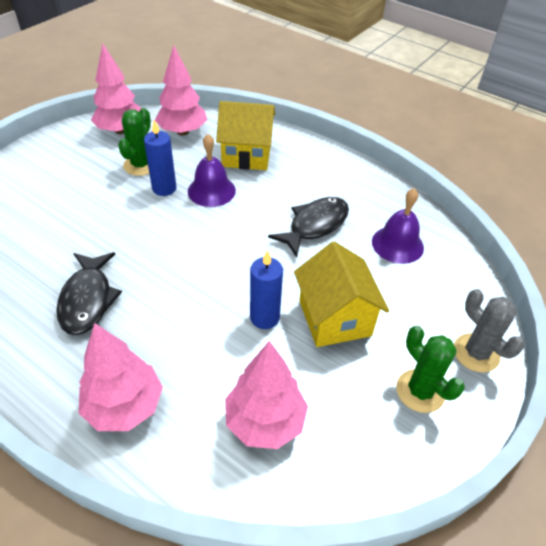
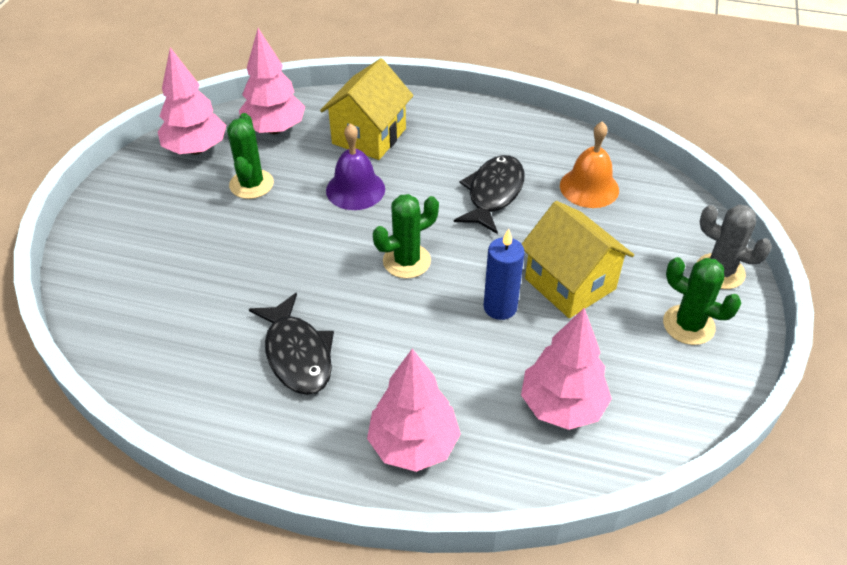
camera: 20 degrees left, 0 degrees up
blue candle [144,120,177,196] -> none
yellow house [216,101,275,170] -> yellow house turned 45 degrees counterclockwise [320,58,413,160]
purple bell [372,188,424,264] -> orange bell [560,121,619,208]
none -> green cactus [373,194,439,279]

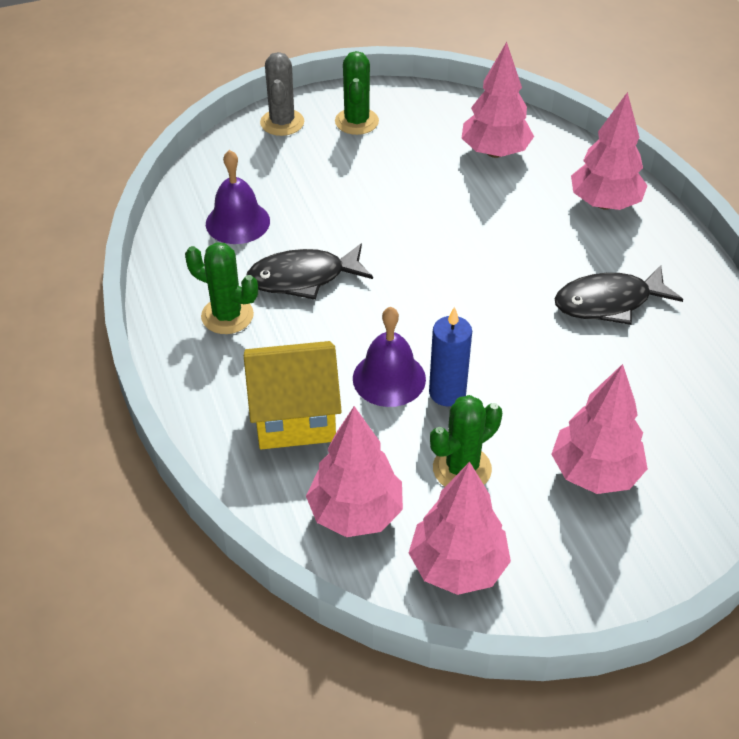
camera: 125 degrees left, 0 degrees up
black fish [249,293,334,395] -> black fish turned 135 degrees counterclockwise [554,266,683,325]
green cactus [373,194,439,279] -> green cactus moved to [185,242,258,334]
blue candle [484,229,525,320] -> blue candle moved to [429,307,472,406]
yellow house [522,201,634,318] -> none
orange bell [560,121,619,208] -> purple bell [206,150,270,244]
none -> pink tree [551,364,648,494]

